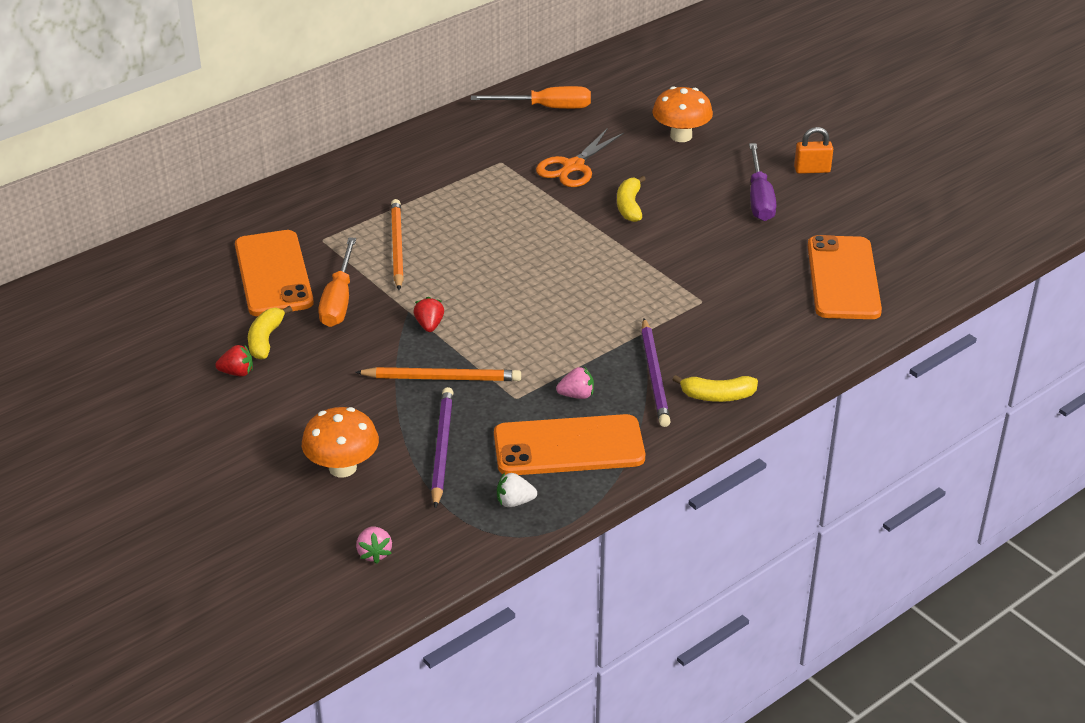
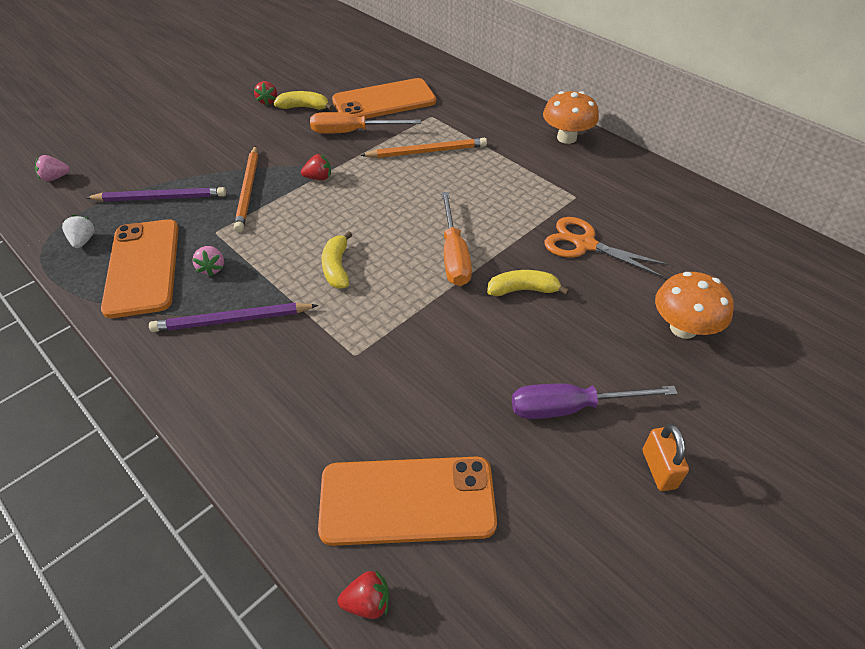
camera: 85 degrees right, 10 degrees up
orange mushroom [302,407,379,477] -> orange mushroom moved to [543,91,599,144]
orange screwdriver [471,86,591,109] -> orange screwdriver moved to [441,192,472,286]
yellow banana [672,375,758,402] -> yellow banana moved to [321,231,352,289]
none -> red strawberry [338,571,389,619]

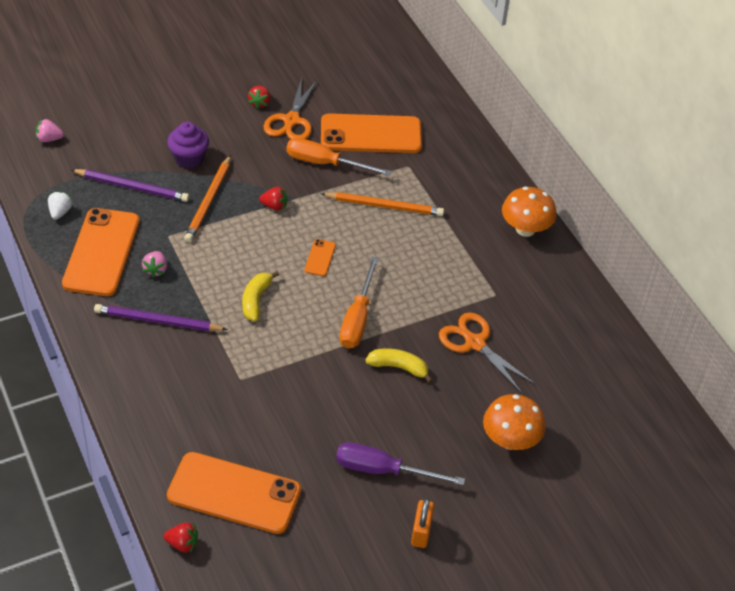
camera: 15 degrees right, 0 degrees up
yellow banana [274,91,333,110] -> orange scissors [263,78,318,139]
none -> purple cupcake [167,122,209,169]
none -> orange phone [304,239,336,276]

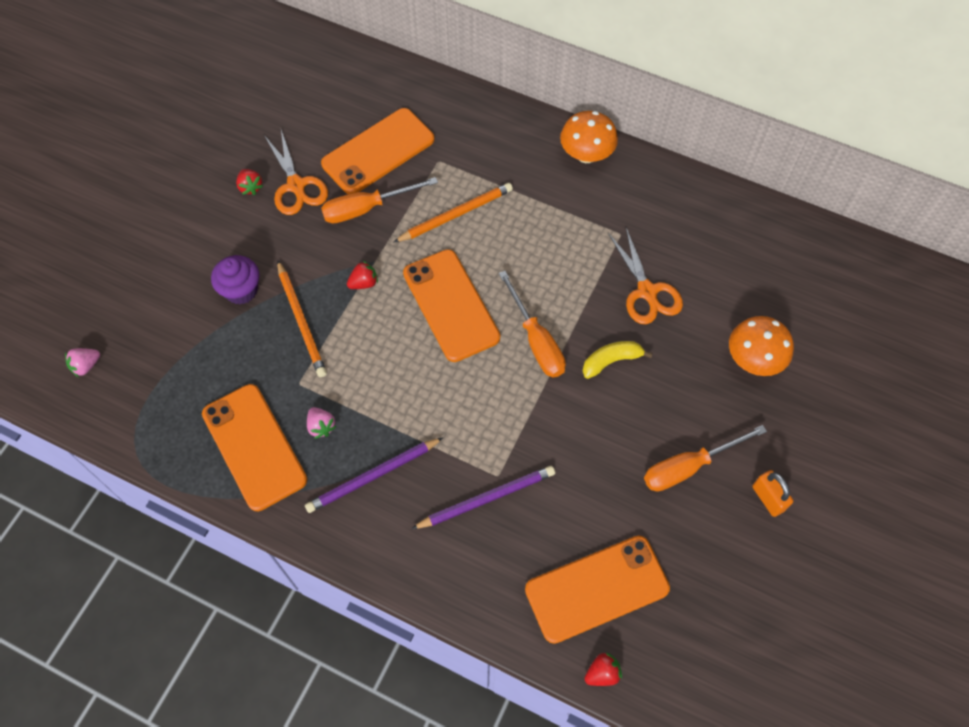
camera: 35 degrees left, 15 degrees up
white strawberry [48,191,73,220] -> none
purple pencil [71,169,189,202] -> purple pencil moved to [411,466,555,529]
yellow banana [242,271,279,321] -> none
orange phone [304,239,336,276] -> orange phone [403,249,500,362], size x2.37
purple screwdriver [336,442,465,486] -> orange screwdriver [644,425,767,492]
orange scissors [439,312,535,393] -> orange scissors turned 120 degrees counterclockwise [608,228,683,324]

